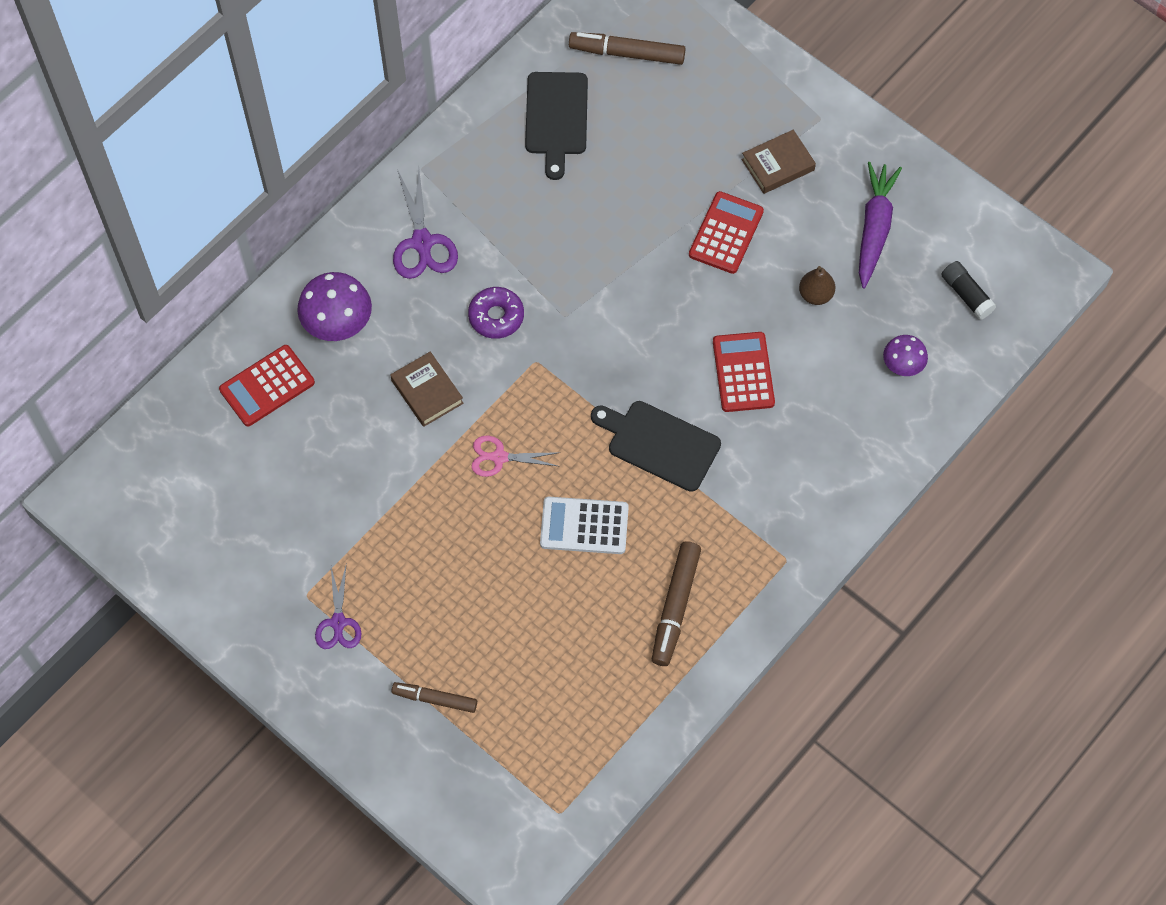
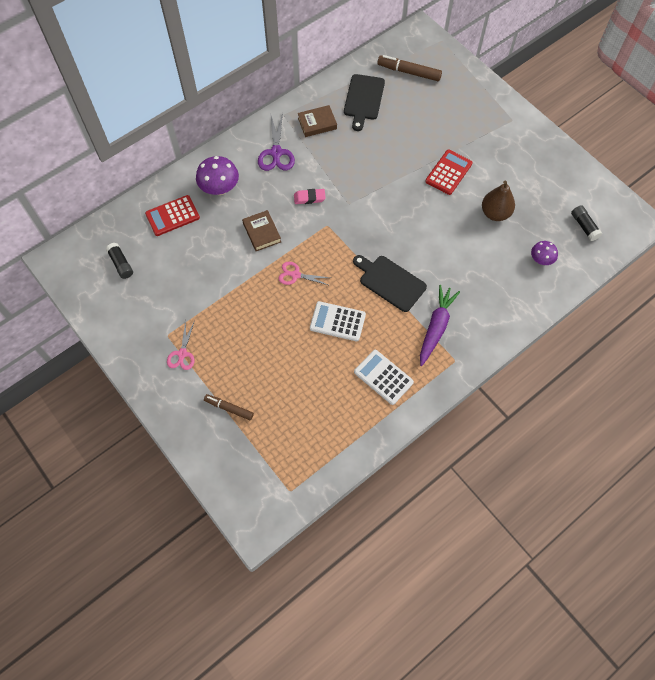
camera: 10 degrees right, 0 degrees up
purple scissors [315,566,361,649] -> pink scissors [167,320,194,370]
purple donut [468,287,524,339] -> pink eraser [294,189,326,204]
brown marker [652,541,701,666] -> white calculator [354,350,414,405]
red calculator [713,332,775,412] -> none
brown book [742,130,816,194] -> brown book moved to [298,105,337,137]
brown pear [799,266,835,305] -> brown pear [482,180,515,221], size x1.53
purple carrot [859,162,902,289] -> purple carrot moved to [420,285,460,366]
none -> black glue stick [106,243,133,279]

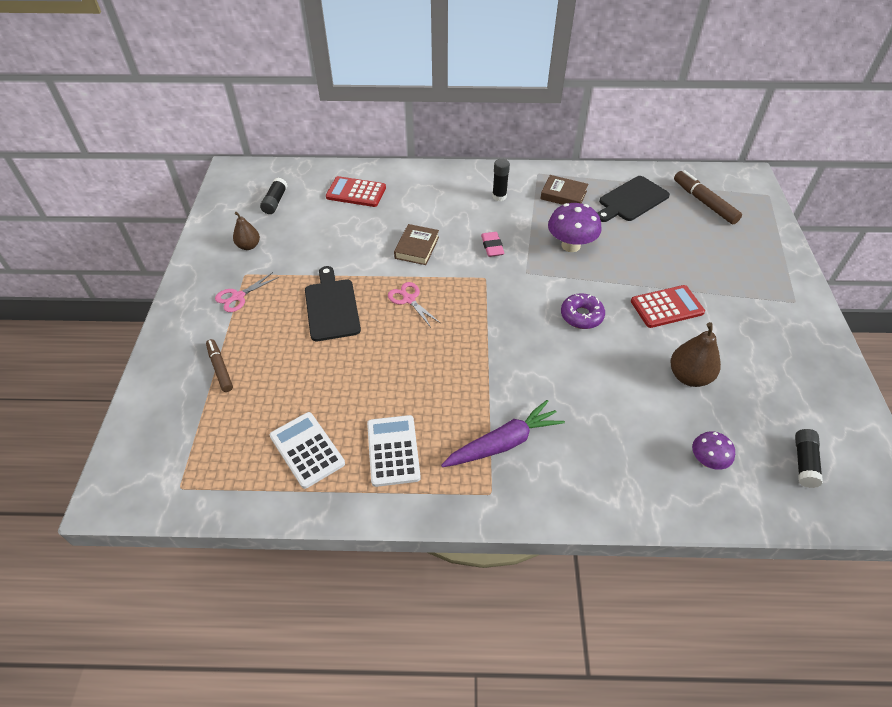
camera: 40 degrees right, 15 degrees down
purple mushroom [196,156,239,195] -> purple mushroom moved to [548,203,602,252]
purple scissors [258,113,295,171] -> black glue stick [492,159,510,201]
pink eraser [294,189,326,204] -> pink eraser turned 45 degrees clockwise [481,232,504,257]
white calculator [310,301,366,341] -> white calculator moved to [270,412,345,489]
black cutting board [353,255,427,312] -> black cutting board moved to [305,266,361,341]
none -> brown pear [233,212,260,250]
none -> purple donut [561,293,605,329]

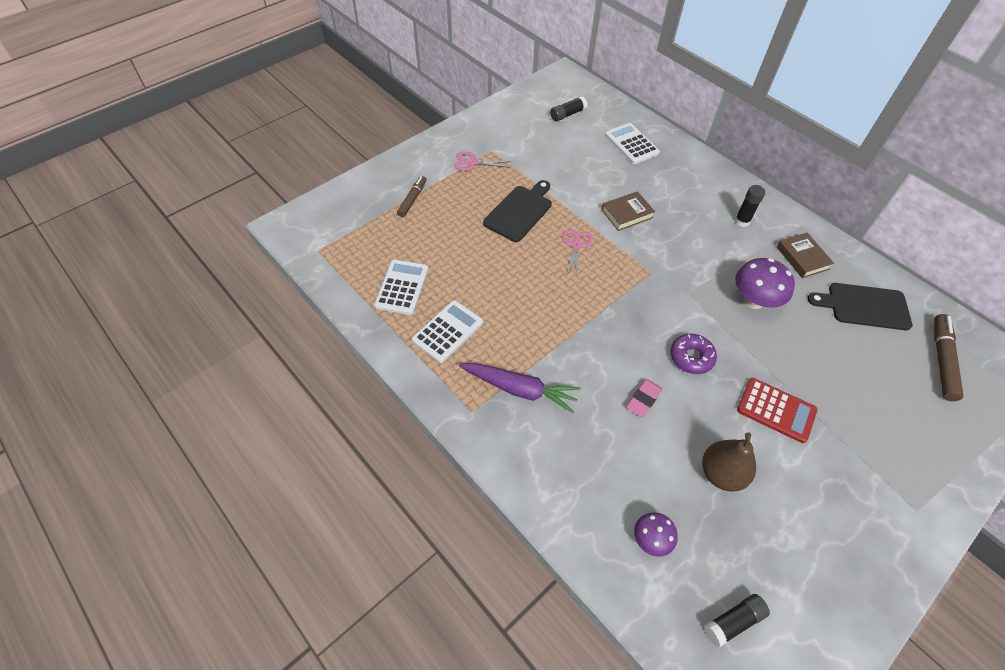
camera: 45 degrees right, 5 degrees up
brown pear [233,212,260,250] -> none
red calculator [326,176,386,207] -> white calculator [605,123,660,164]
pink eraser [481,232,504,257] -> pink eraser moved to [626,379,662,417]

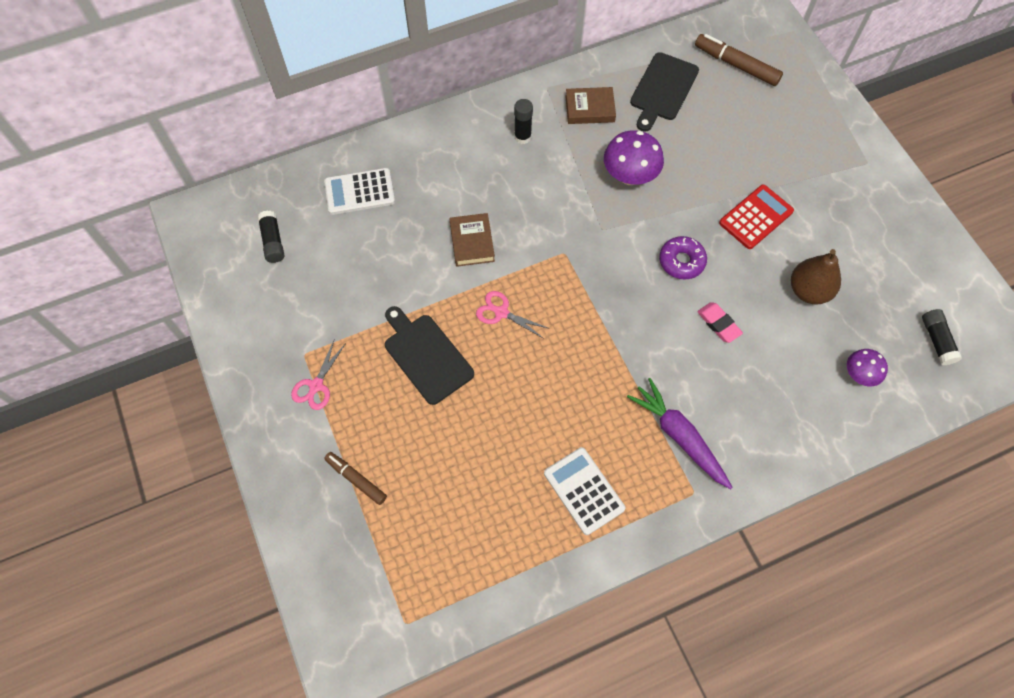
camera: 70 degrees left, 10 degrees up
white calculator [374,259,429,315] -> none
purple carrot [459,363,580,413] -> purple carrot turned 75 degrees counterclockwise [627,378,733,489]

